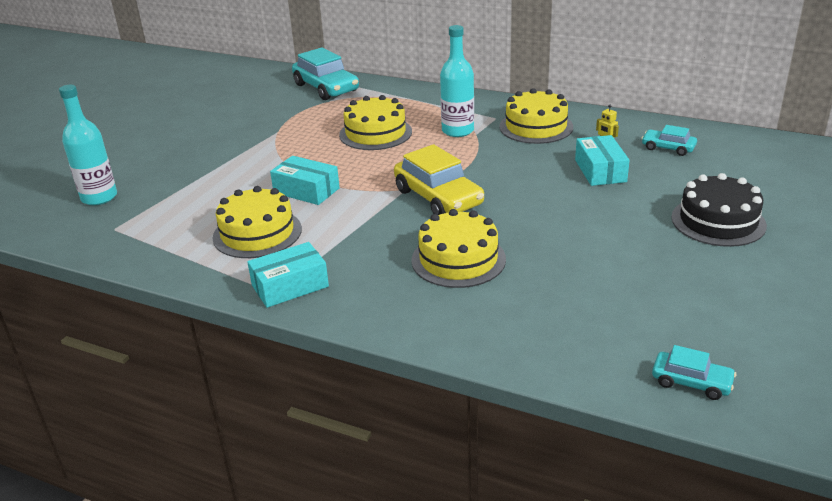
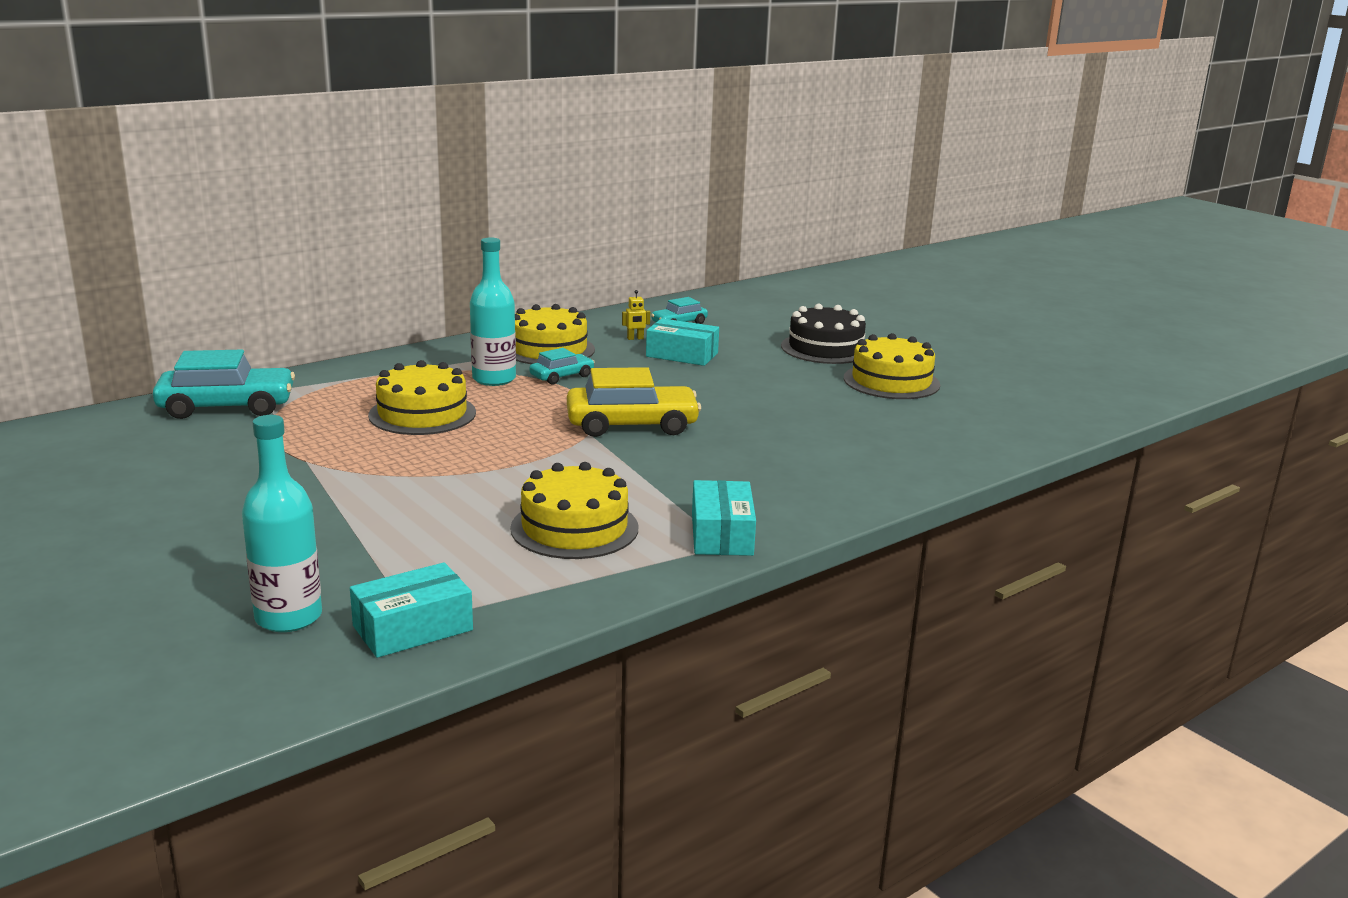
camera: 65 degrees left, 10 degrees down
turquoise box [270,156,340,205] -> turquoise box moved to [350,562,473,658]
yellow cake [411,209,506,288] -> yellow cake moved to [844,333,940,399]
turquoise car [652,345,736,400] -> turquoise car moved to [529,348,595,384]

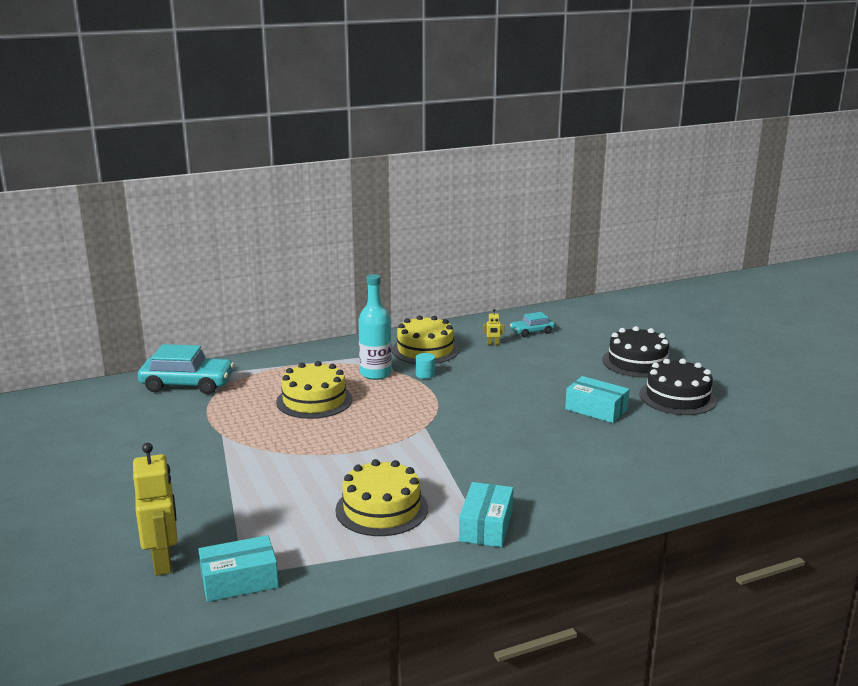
camera: 15 degrees right, 0 degrees up
turquoise bottle [242,415,322,632] -> yellow robot [133,443,178,576]
turquoise car [529,348,595,384] -> turquoise cylinder [416,353,435,379]
yellow car [567,367,701,437] -> none
turquoise box [646,318,719,366] -> turquoise box moved to [565,376,630,423]
yellow cake [844,333,940,399] -> black cake [640,359,717,415]

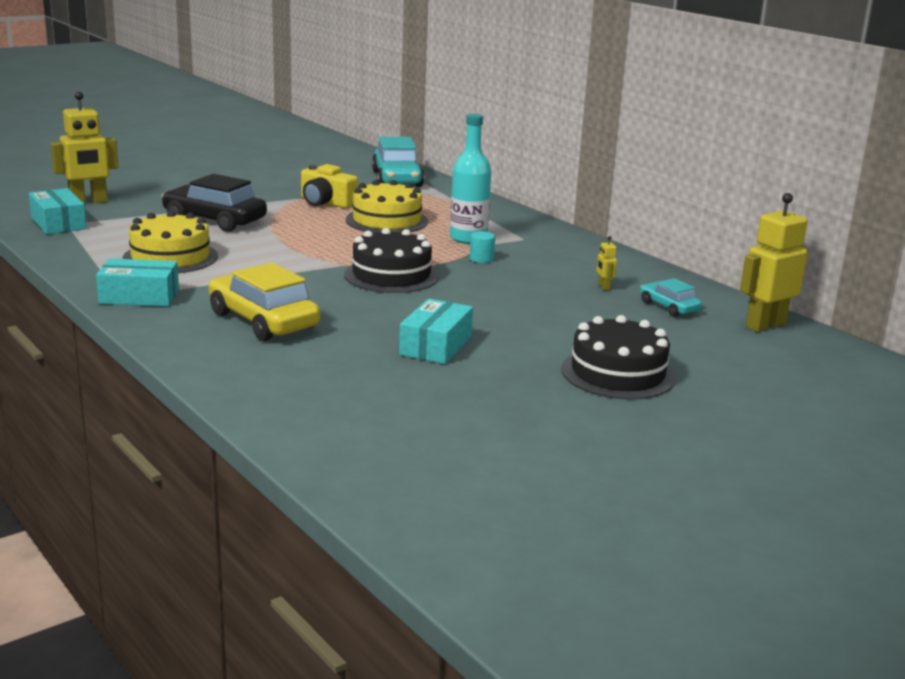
camera: 75 degrees right, 0 degrees up
yellow cake [392,315,459,364] -> none
black cake [640,359,717,415] -> black cake moved to [344,228,439,293]
none -> black car [161,174,267,232]
none -> yellow car [209,262,320,341]
none -> yellow camera [301,164,358,208]
none -> yellow robot [740,193,808,332]

